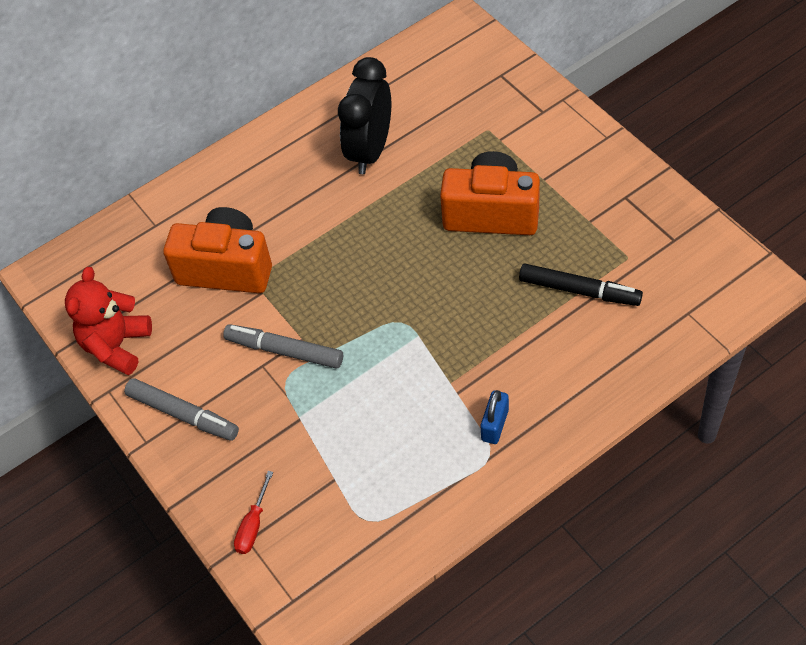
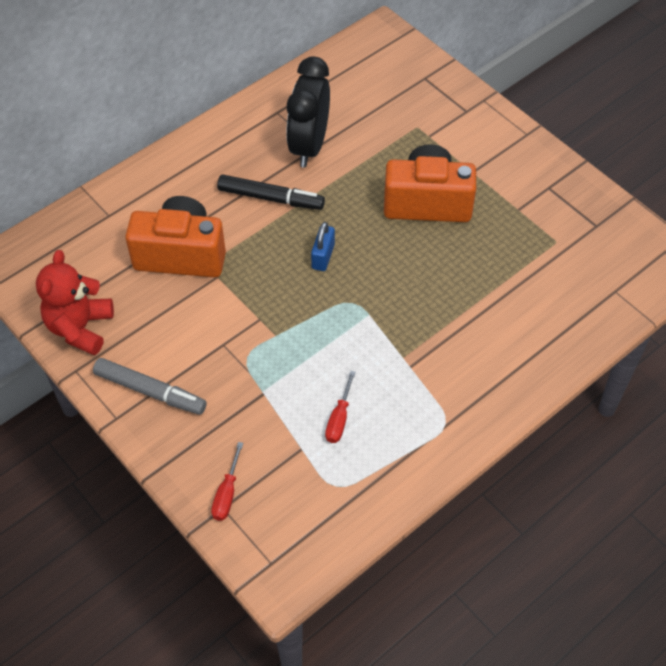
camera: 10 degrees left, 0 degrees up
grey marker [223,324,343,369] -> none
blue padlock [481,390,509,444] -> blue padlock moved to [311,222,335,271]
black marker [519,264,643,306] -> black marker moved to [217,174,325,210]
none -> red screwdriver [325,371,356,443]

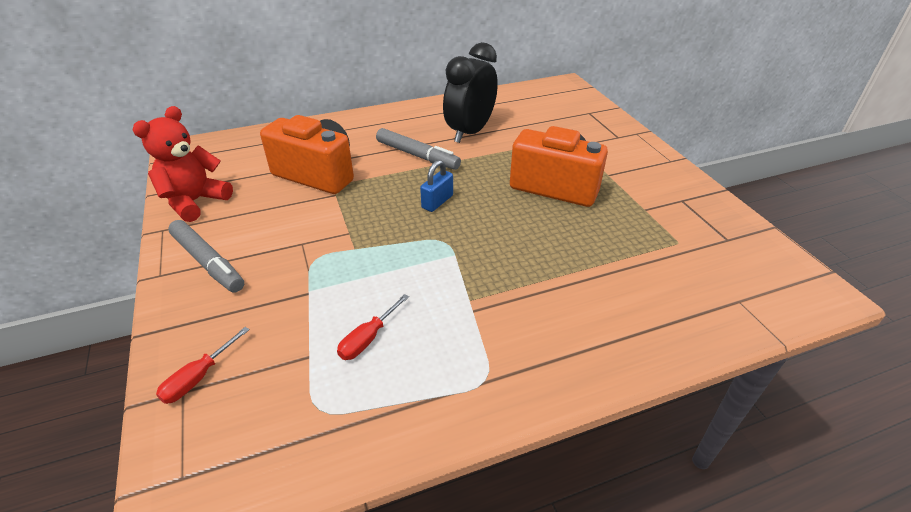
camera: 20 degrees right, 15 degrees down
black marker [217,174,325,210] -> grey marker [376,128,461,170]

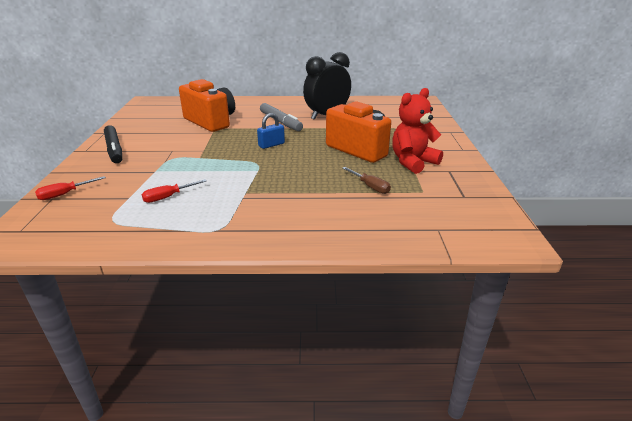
camera: 20 degrees right, 10 degrees down
red teddy bear [132,106,233,222] -> red teddy bear moved to [392,88,443,174]
grey marker [168,220,244,292] -> black marker [104,125,122,163]
none -> brown screwdriver [343,167,391,194]

